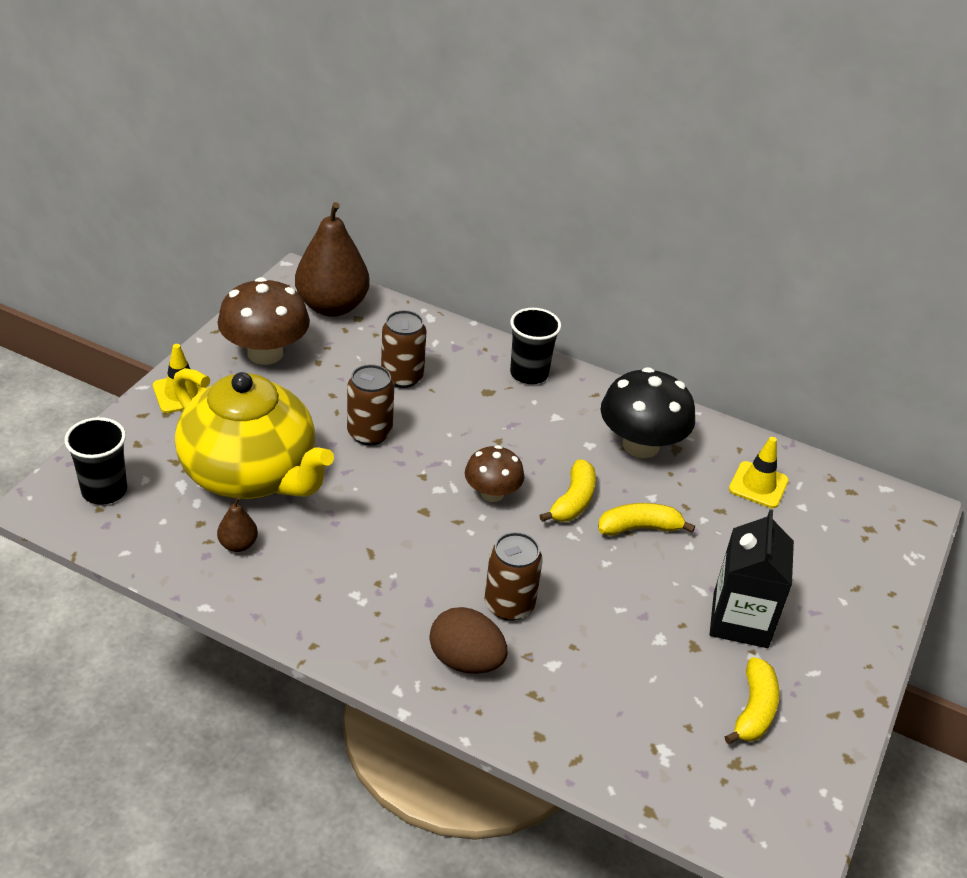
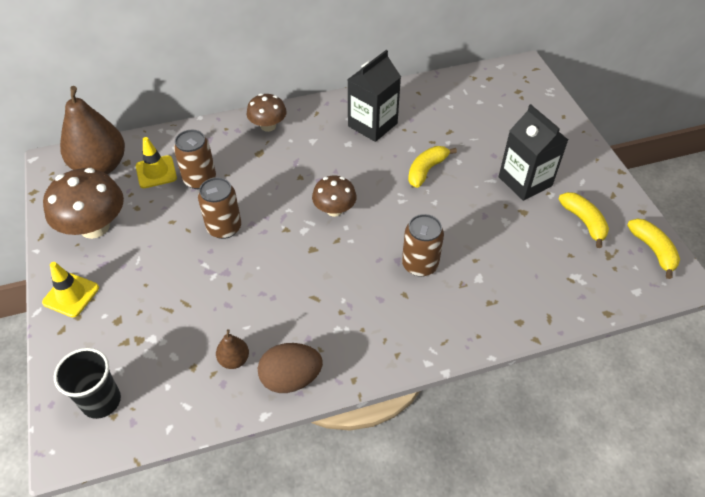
camera: 40 degrees left, 10 degrees up
yellow teapot [173,368,334,499] -> none
brown egg [429,607,507,674] -> brown egg moved to [258,343,323,393]
black cup [510,308,561,384] -> brown mushroom [247,93,287,132]
yellow banana [540,459,596,522] -> yellow banana moved to [627,218,680,279]
black mushroom [601,367,695,458] -> black carton [347,50,401,142]
yellow traffic cone [729,437,789,508] -> yellow traffic cone moved to [136,137,177,188]

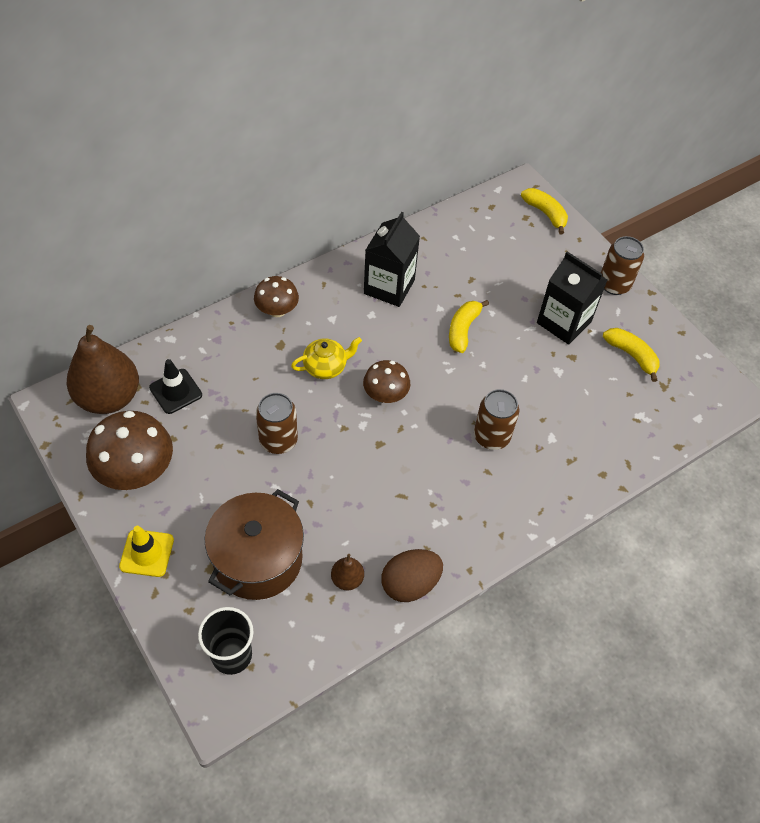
camera: 20 degrees left, 5 degrees up
yellow traffic cone [136,137,177,188] -> black traffic cone [149,359,202,414]
brown can [174,130,216,189] -> brown can moved to [601,236,644,295]
yellow banana [627,218,680,279] -> yellow banana moved to [521,188,568,234]
none -> brown pot [205,489,304,600]
none -> yellow teapot [291,337,362,379]

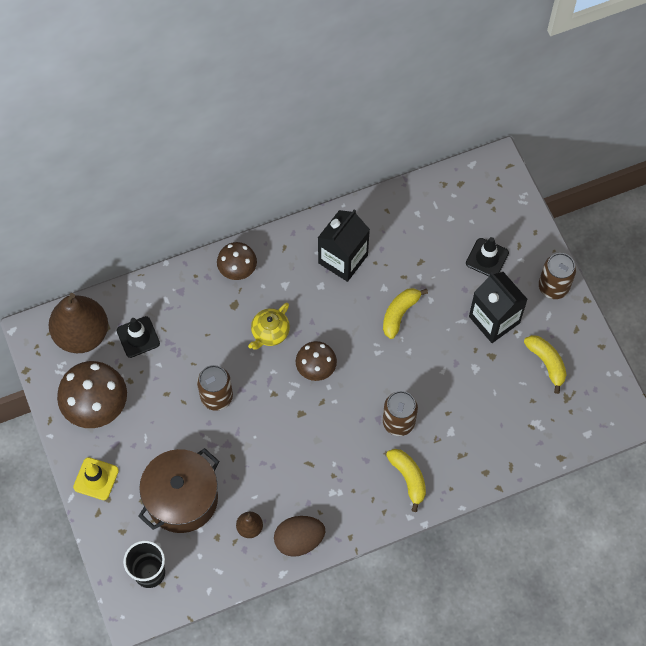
camera: 15 degrees right, 10 degrees up
yellow teapot [291,337,362,379] -> yellow teapot turned 135 degrees clockwise [248,303,290,350]
yellow banana [521,188,568,234] -> yellow banana moved to [386,449,426,512]
none -> black traffic cone [466,237,509,276]

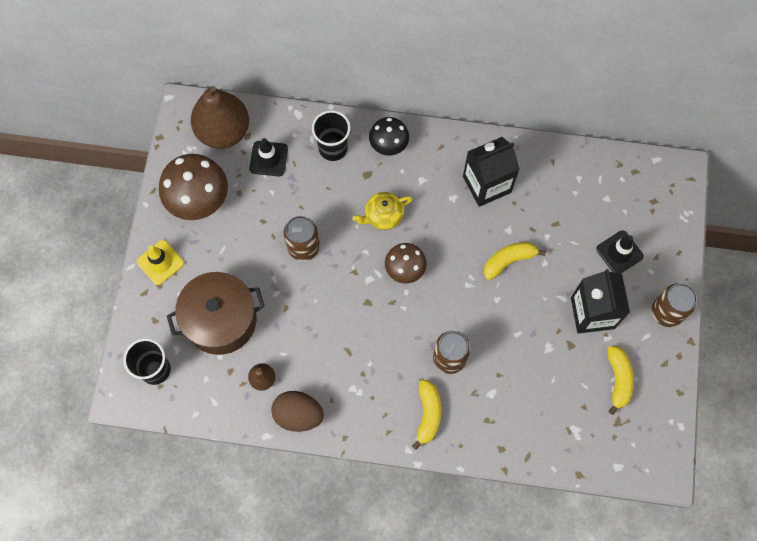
camera: 30 degrees right, 5 degrees up
brown mushroom [217,242,257,280] -> black mushroom [369,117,409,156]
none -> black cup [312,110,350,161]

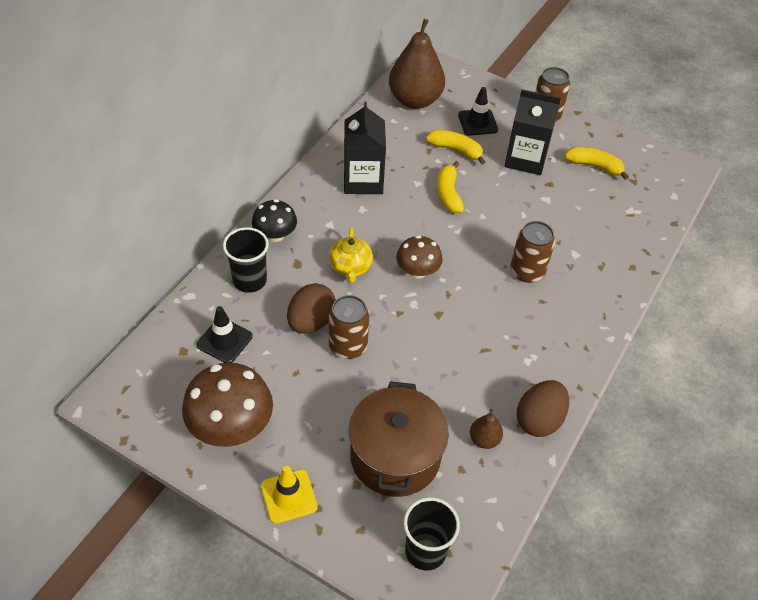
camera: 70 degrees left, 20 degrees down
brown pear [191,86,249,149] -> brown pear moved to [389,19,445,109]
yellow banana [412,380,441,450] -> yellow banana moved to [426,130,485,165]
none -> brown egg [287,283,336,334]

